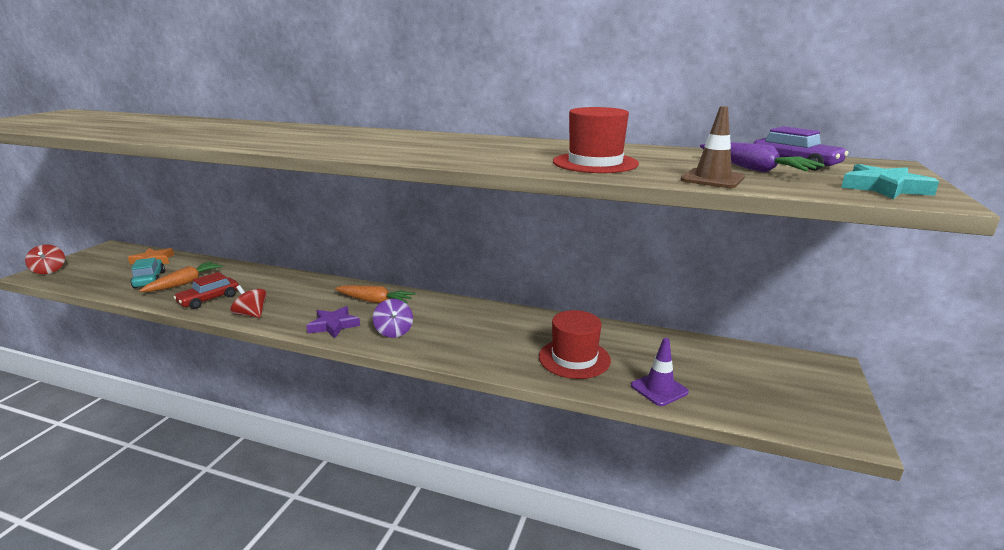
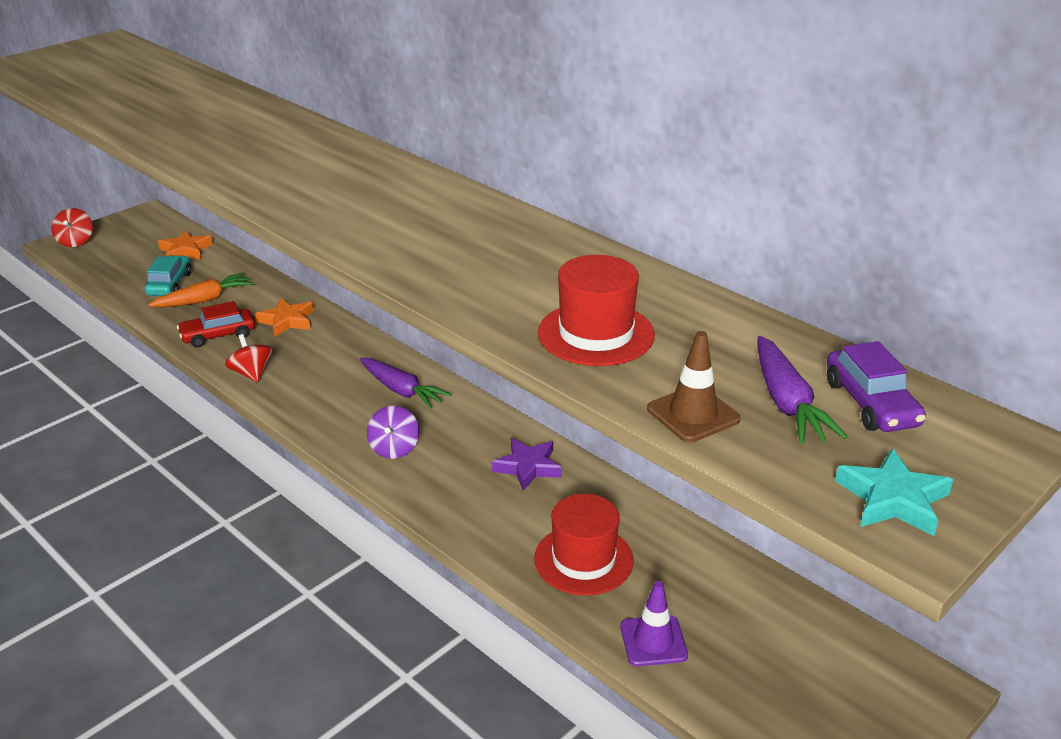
camera: 25 degrees right, 10 degrees up
purple star [306,306,360,338] -> purple star moved to [492,438,562,491]
orange carrot [335,285,415,304] -> purple carrot [360,358,452,409]
none -> orange star [255,298,314,337]

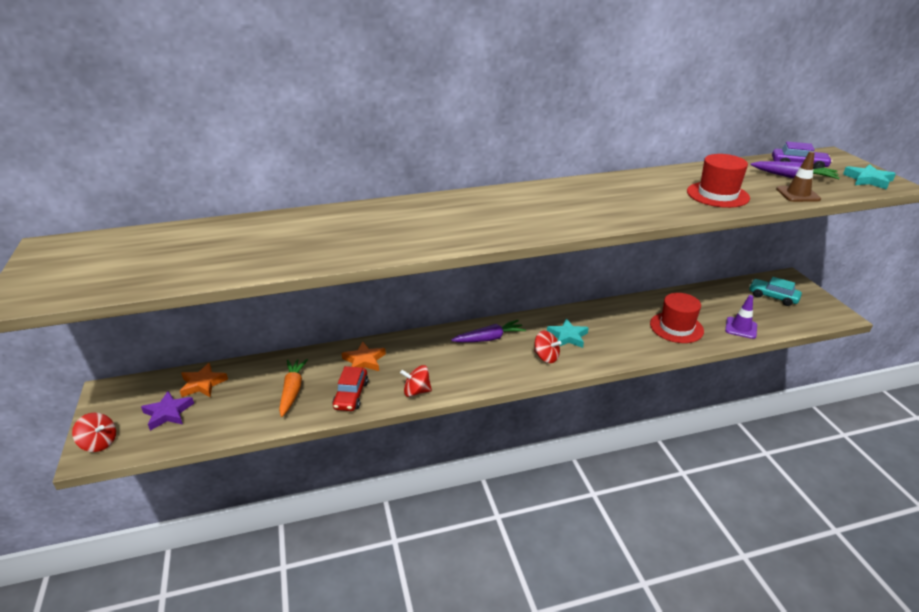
camera: 60 degrees left, 0 degrees up
turquoise car [145,255,191,296] -> turquoise car moved to [749,277,802,306]
purple spinning top [367,406,419,459] -> red spinning top [534,331,562,363]
purple star [492,438,562,491] -> purple star moved to [141,391,194,431]
none -> turquoise star [547,318,589,348]

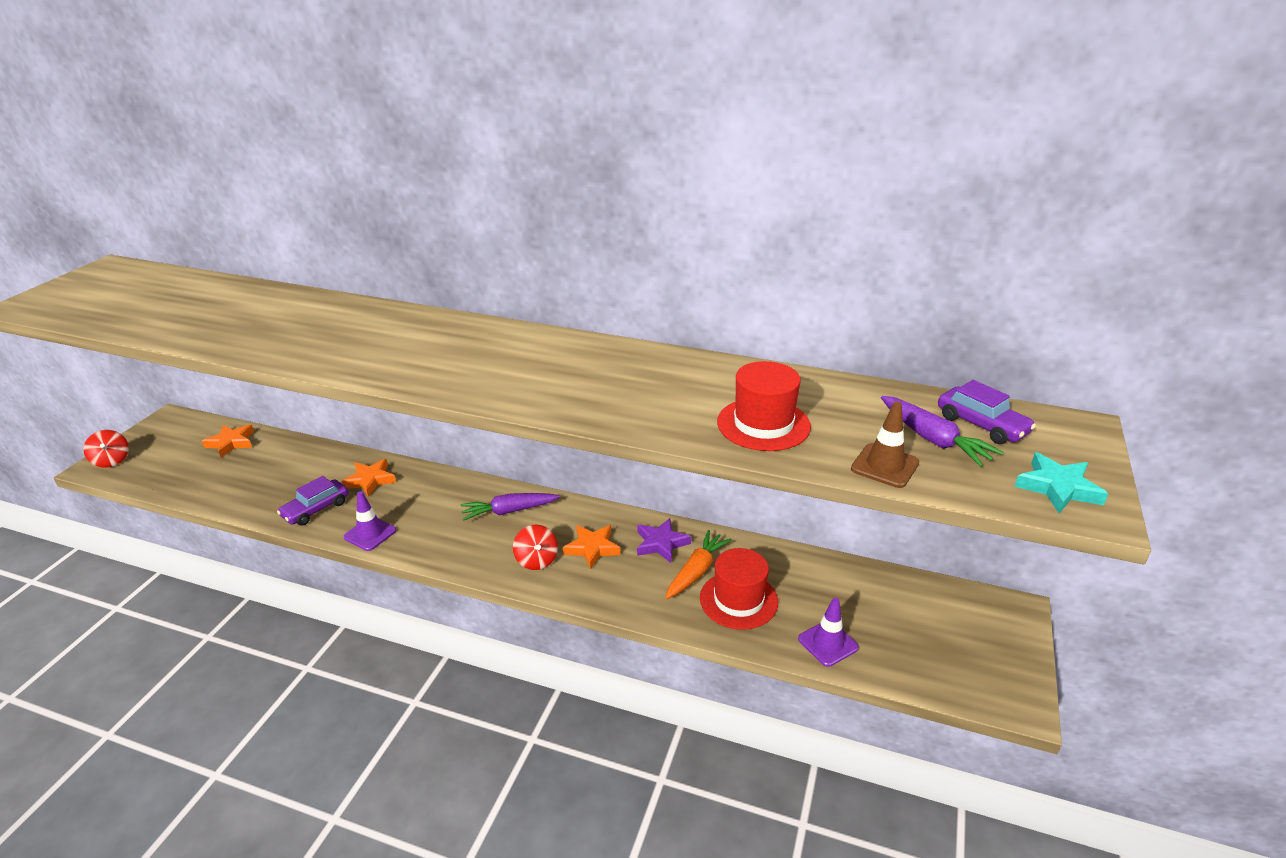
camera: 35 degrees right, 0 degrees up
purple star [141,391,194,431] -> purple star moved to [637,518,691,563]
orange carrot [279,359,308,417] -> orange carrot moved to [665,530,732,599]
red car [332,366,368,411] -> purple car [277,476,348,525]
red spinning top [400,365,432,397] -> purple traffic cone [344,491,396,551]
purple carrot [451,320,526,342] -> purple carrot turned 150 degrees clockwise [461,493,560,521]
turquoise star [547,318,589,348] -> orange star [563,525,621,569]
turquoise car [749,277,802,306] -> none

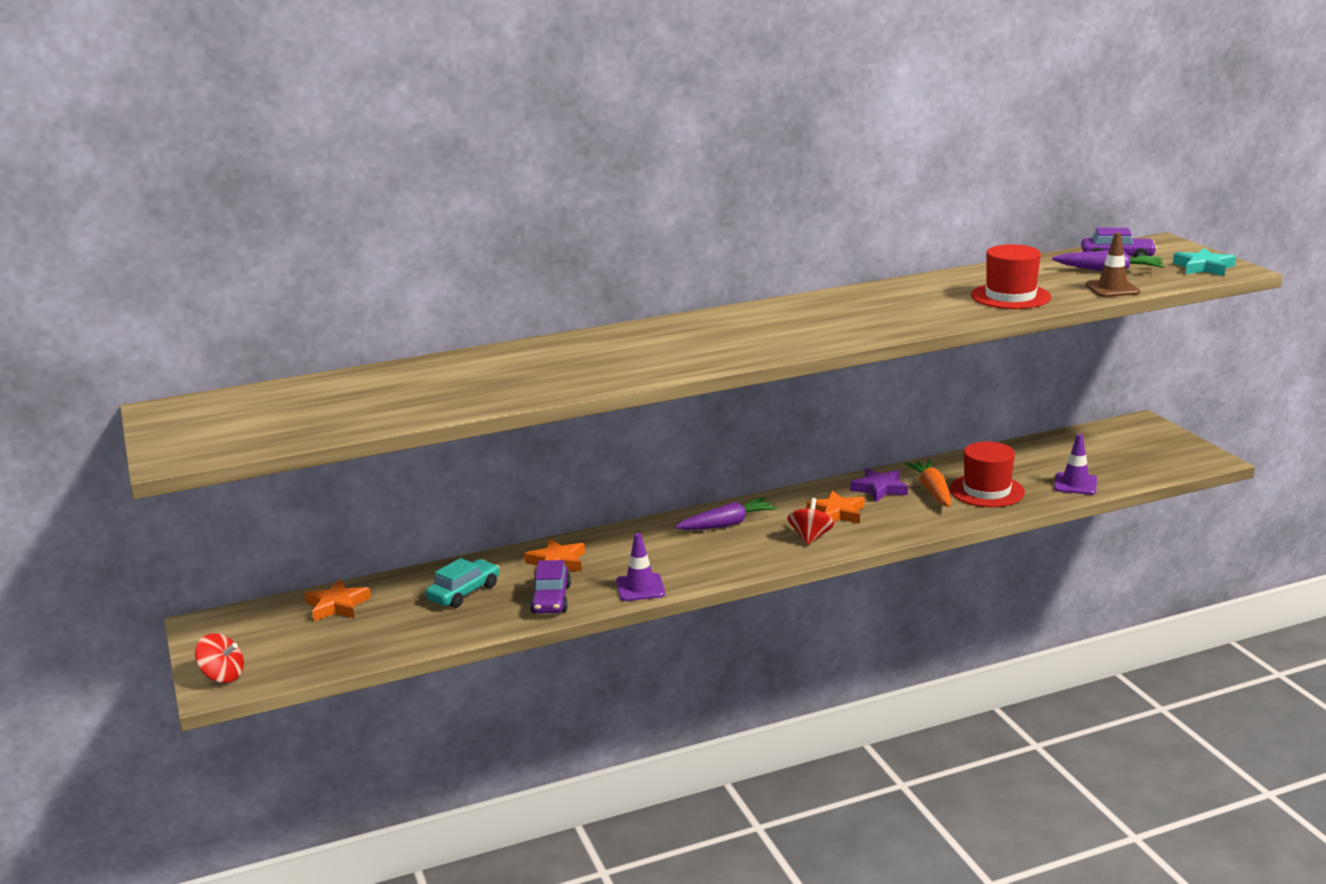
camera: 40 degrees left, 10 degrees down
purple carrot [461,493,560,521] -> purple carrot turned 150 degrees counterclockwise [675,497,777,530]
red spinning top [513,525,558,570] -> red spinning top turned 105 degrees counterclockwise [788,498,834,545]
none -> turquoise car [426,558,499,608]

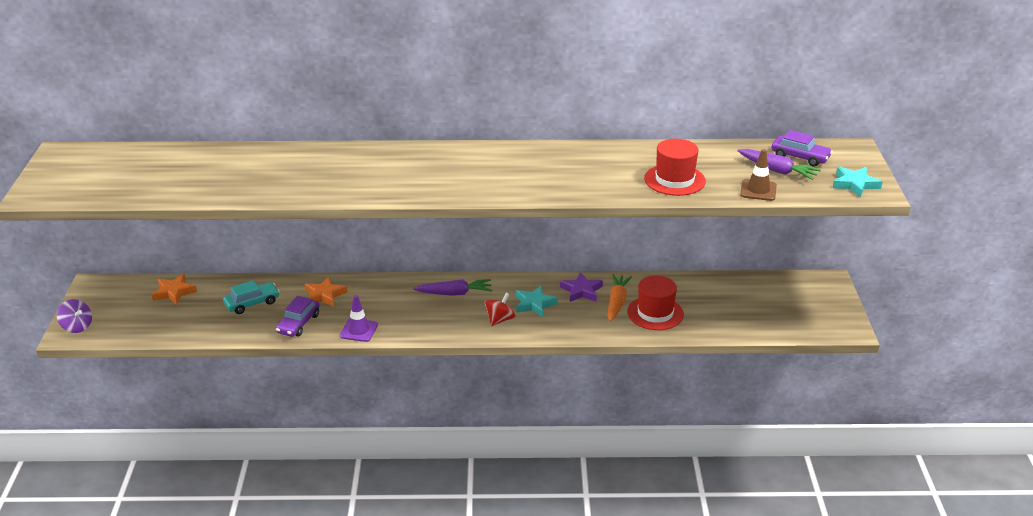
camera: 20 degrees right, 10 degrees up
red spinning top [195,633,244,683] -> purple spinning top [57,299,92,333]
orange star [806,490,864,524] -> turquoise star [516,286,558,317]
purple traffic cone [1054,434,1097,495] -> none

